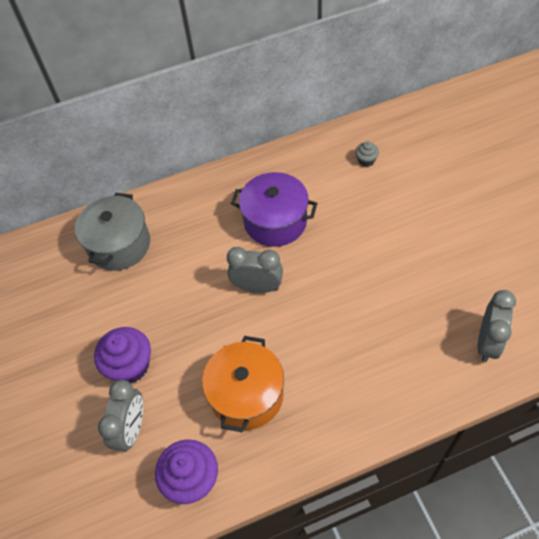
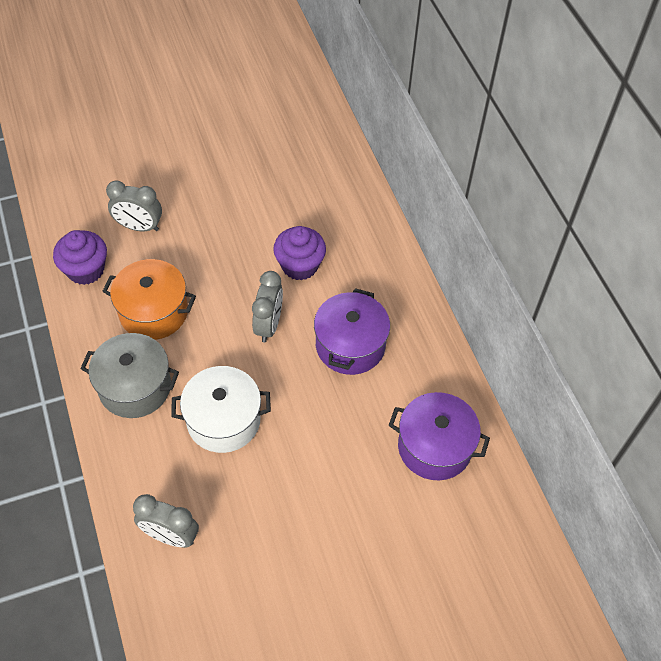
camera: 85 degrees right, 0 degrees up
grey pot [75,193,150,271] -> grey pot moved to [80,333,179,418]
purple cupcake [94,327,151,383] -> purple cupcake moved to [273,226,326,280]
grey cupcake [355,141,379,167] -> purple pot [389,392,490,480]
none -> white pot [171,366,271,453]

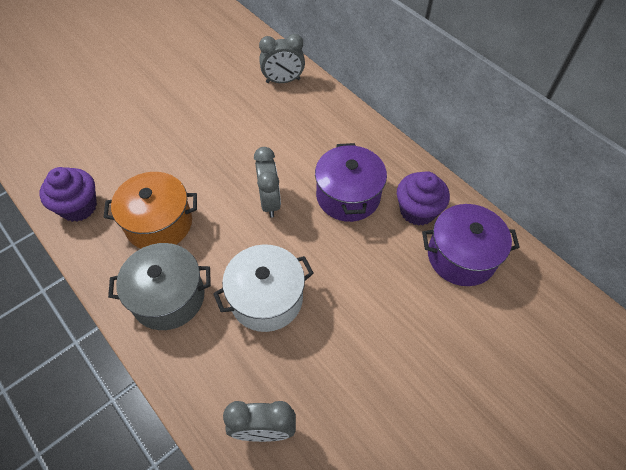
camera: 20 degrees left, 0 degrees up
grey clock [106,180,162,231] -> grey clock moved to [259,34,305,83]
purple cupcake [273,226,326,280] -> purple cupcake moved to [397,171,450,226]

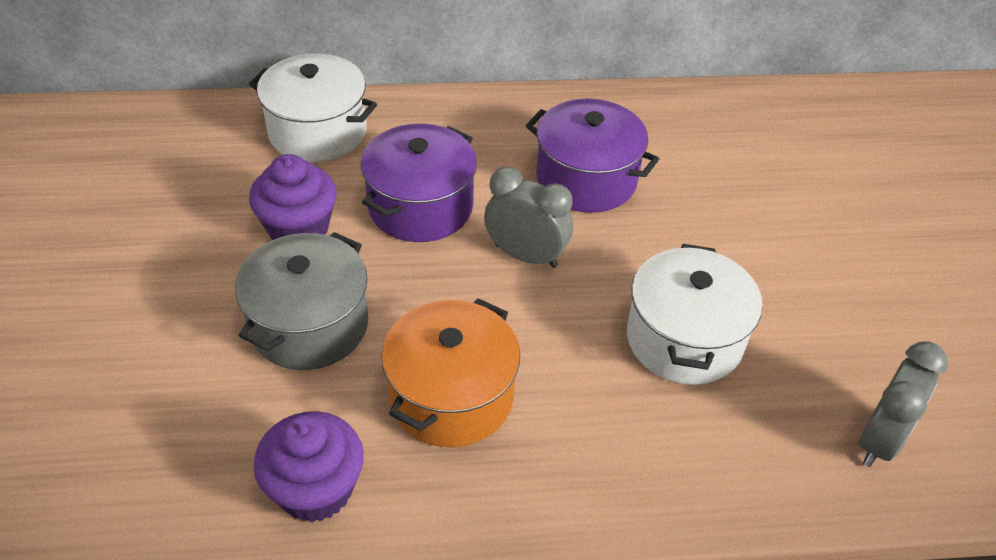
camera: 55 degrees left, 10 degrees down
grey pot [108,243,211,330] -> grey pot moved to [235,232,368,370]
grey clock [259,34,305,83] -> white pot [249,54,377,162]
purple cupcake [397,171,450,226] -> purple cupcake moved to [249,154,337,240]
purple pot [422,204,520,286] -> purple pot moved to [361,123,477,242]

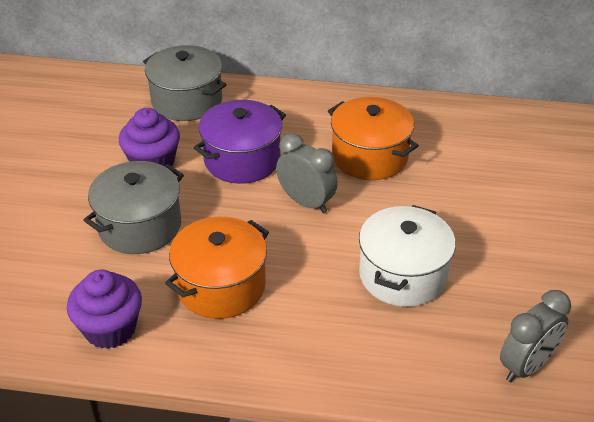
camera: 15 degrees right, 5 degrees down
white pot [249,54,377,162] -> grey pot [143,45,227,121]
purple pot [526,99,659,213] -> orange pot [328,97,419,180]

